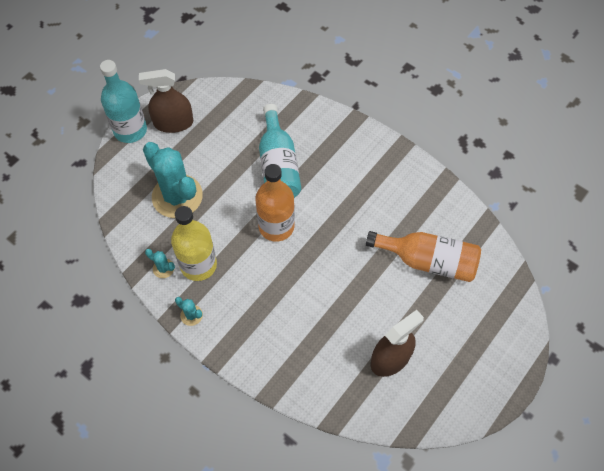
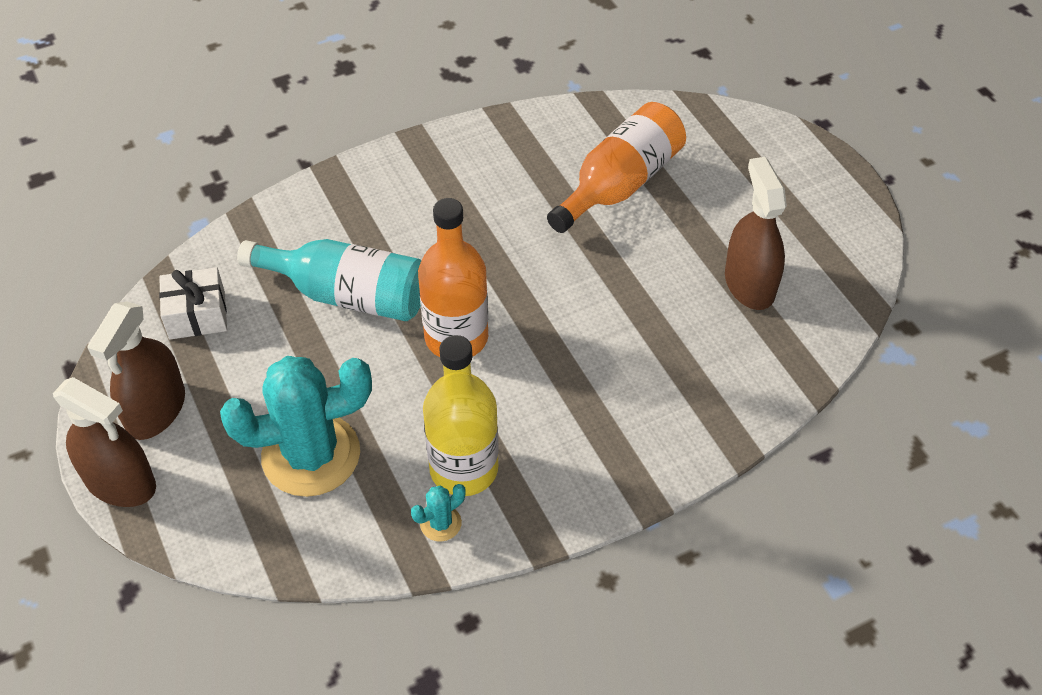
camera: 65 degrees left, 10 degrees down
turquoise bottle [100,60,147,143] -> brown spray bottle [53,377,156,507]
turquoise cactus [175,297,203,326] -> none
none -> white gift [159,267,227,340]

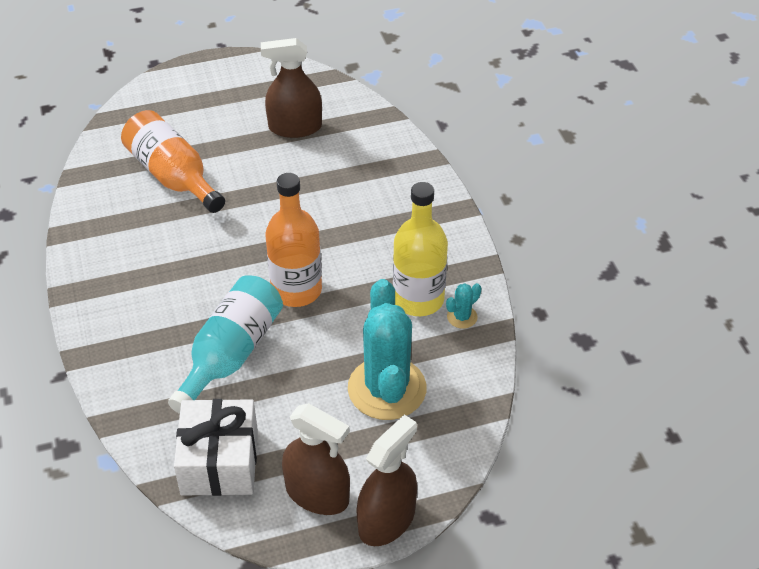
camera: 80 degrees left, 5 degrees down
white gift [159,267,227,340] -> white gift [174,399,258,496], size x1.50
turquoise cactus [411,484,465,541] -> turquoise cactus turned 75 degrees clockwise [446,283,481,329]

